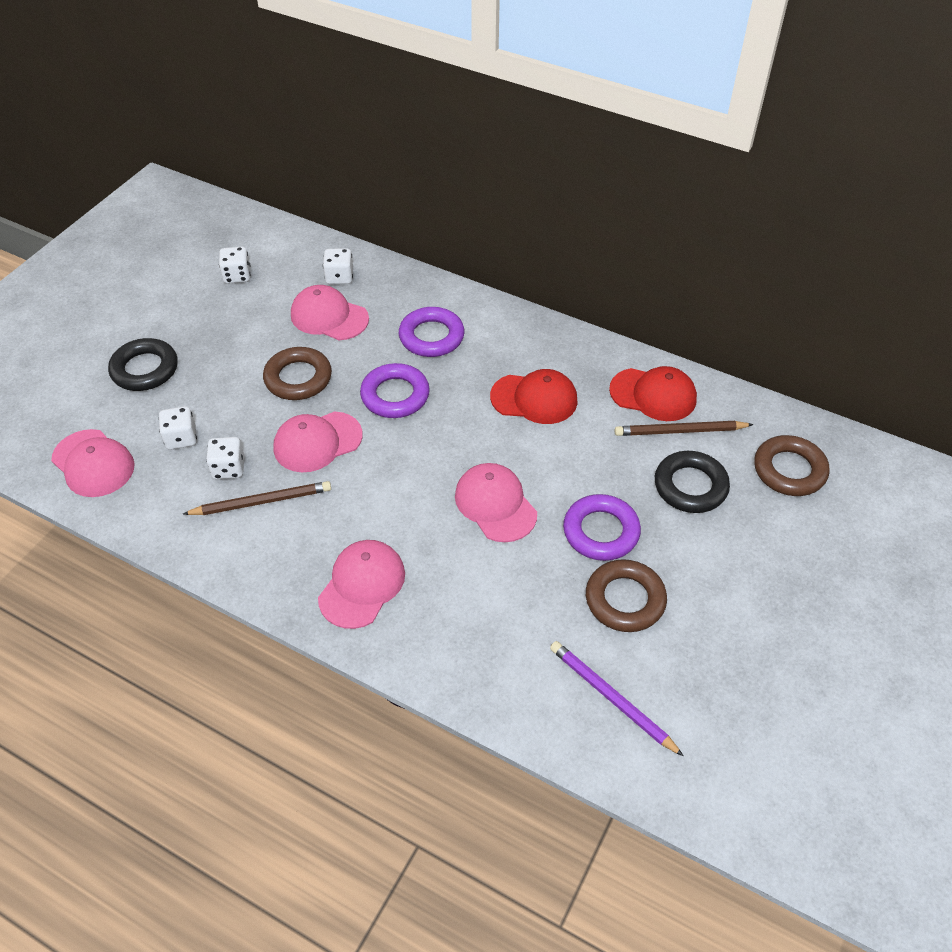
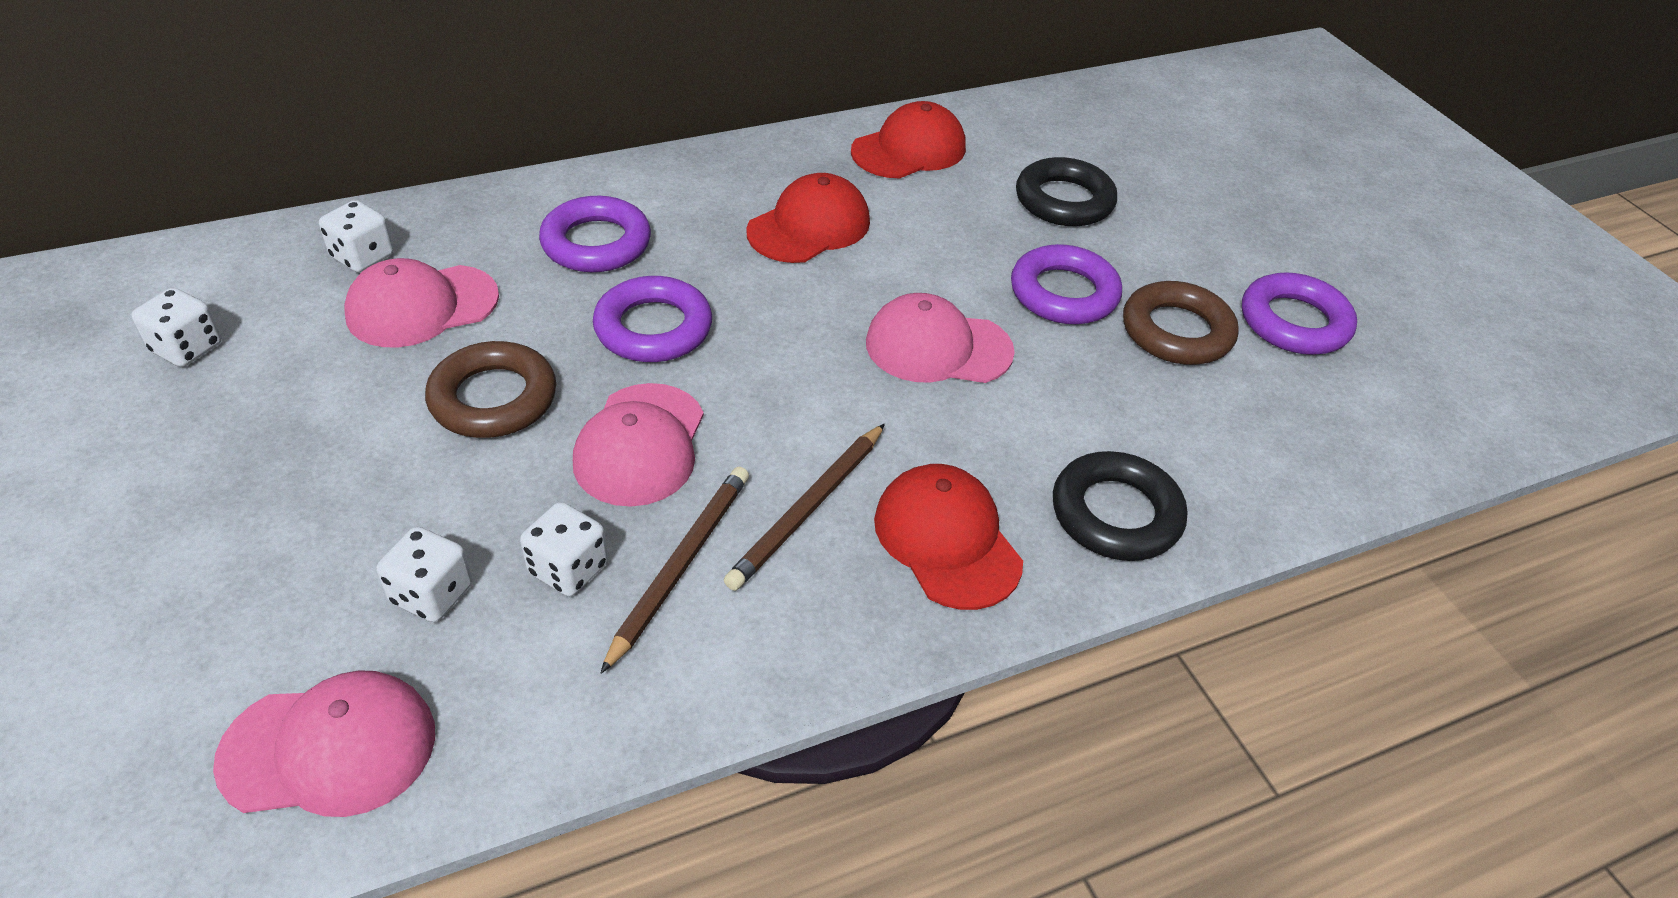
camera: 55 degrees left, 5 degrees down
black ring [108,338,177,391] -> black ring moved to [1053,451,1187,561]
pink cap [318,540,405,629] -> red cap [874,464,1023,610]
purple pencil [550,641,683,756] -> none
brown pencil [615,421,754,436] -> brown pencil moved to [724,424,885,591]
brown ring [754,435,829,496] -> none
none -> purple ring [1242,272,1357,355]

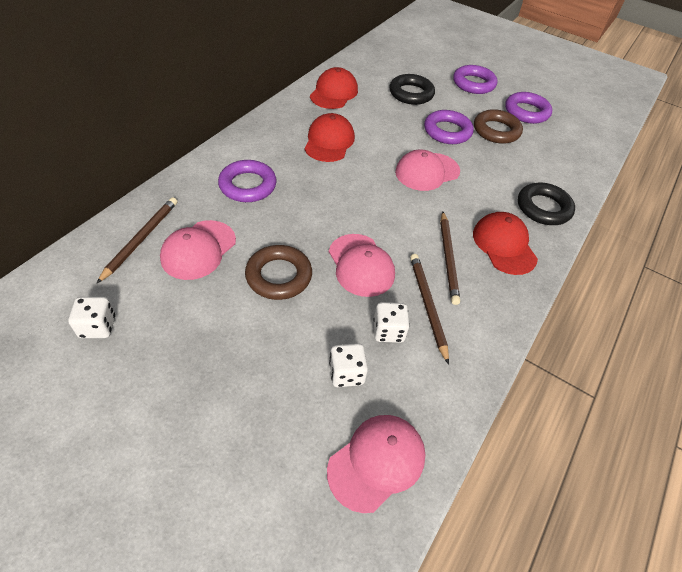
camera: 35 degrees left, 5 degrees up
white dice [319,200,394,272] -> brown pencil [96,197,177,284]
purple ring [593,276,712,362] -> purple ring moved to [453,65,497,94]
red cap [874,464,1023,610] -> red cap turned 45 degrees clockwise [473,212,538,275]

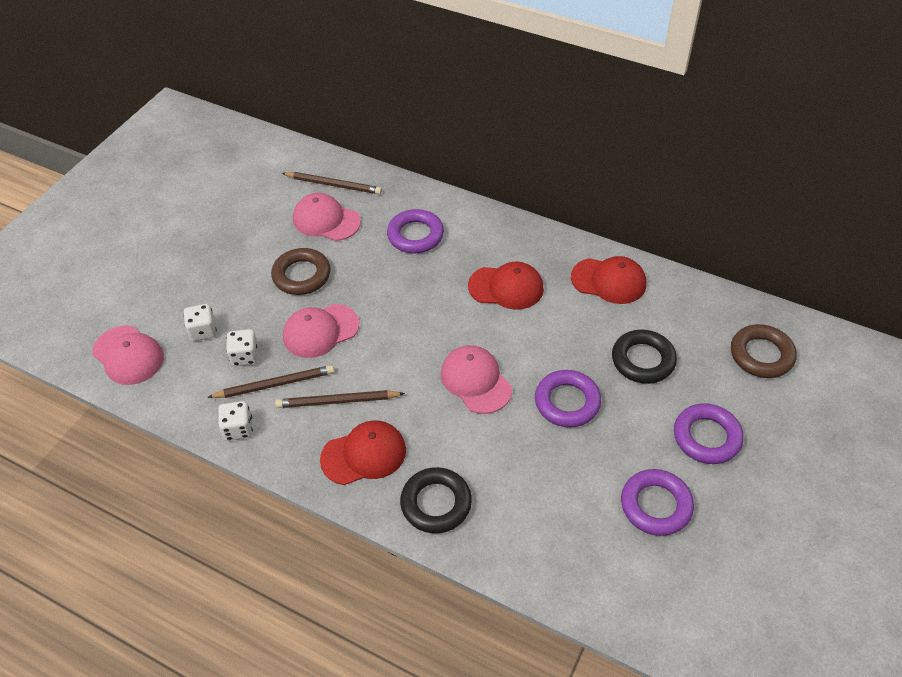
camera: 90 degrees right, 0 degrees up
white dice [68,297,115,338] -> white dice moved to [218,401,253,441]
brown ring [474,109,523,144] -> brown ring moved to [731,324,797,378]

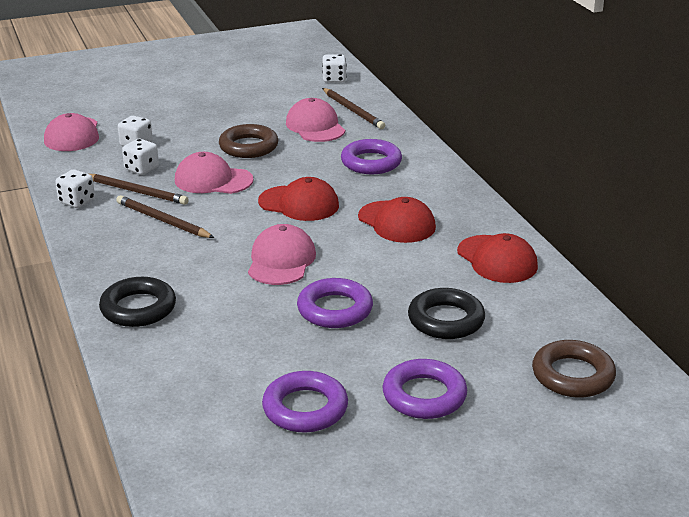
camera: 40 degrees right, 20 degrees down
red cap [320,420,406,485] -> red cap moved to [258,177,339,221]
none -> white dice [322,54,346,83]

